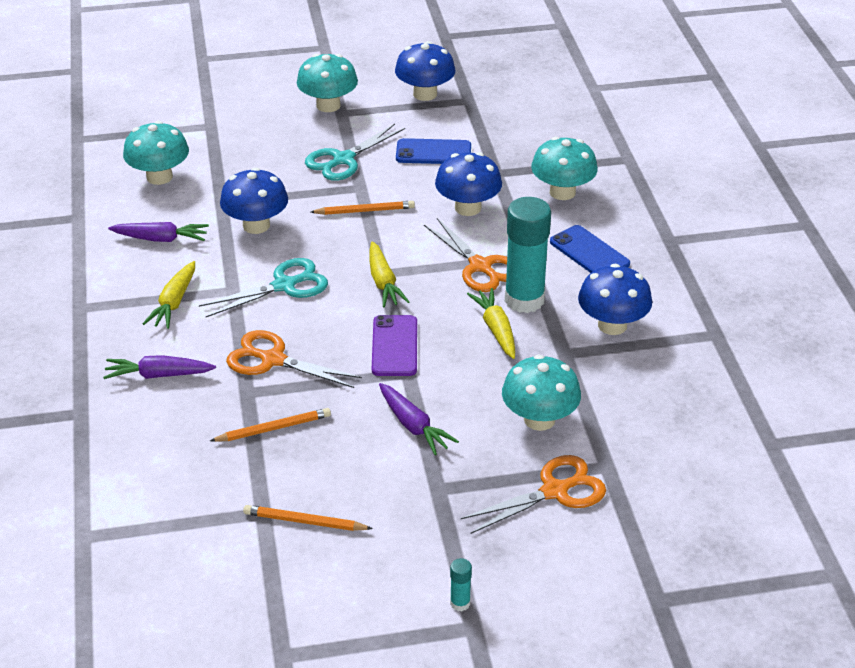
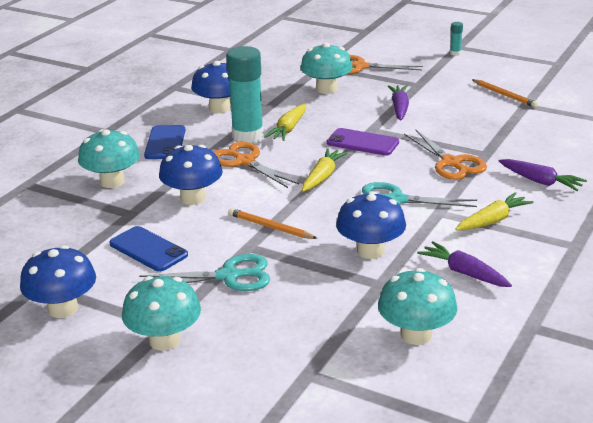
camera: 140 degrees left, 10 degrees down
orange pencil [210,408,331,442] -> none
purple phone [372,315,417,376] -> purple phone turned 75 degrees clockwise [327,128,399,156]
orange scissors [424,218,507,292] -> orange scissors turned 45 degrees counterclockwise [214,142,299,188]

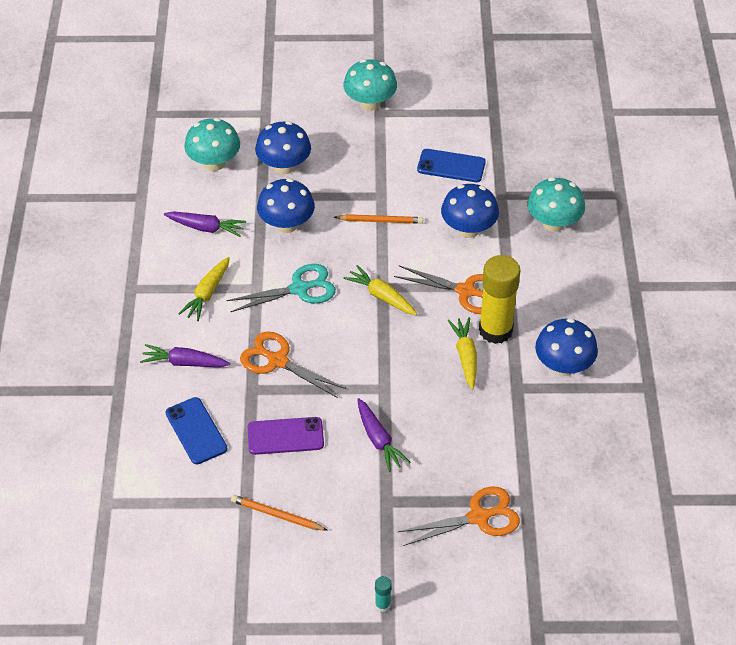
camera: 150 degrees right, 20 degrees up
blue mushroom [20,245,96,318] -> blue mushroom moved to [255,121,311,174]
turquoise scissors [139,254,270,291] -> none
blue phone [144,125,185,159] -> blue phone moved to [165,397,227,464]
turquoise glue stick [226,46,264,143] -> yellow glue stick [479,255,520,344]
turquoise mushroom [300,43,353,94] -> none
yellow carrot [302,148,348,192] -> yellow carrot turned 135 degrees clockwise [343,265,417,315]
purple phone [327,128,399,156] -> purple phone moved to [248,417,324,455]

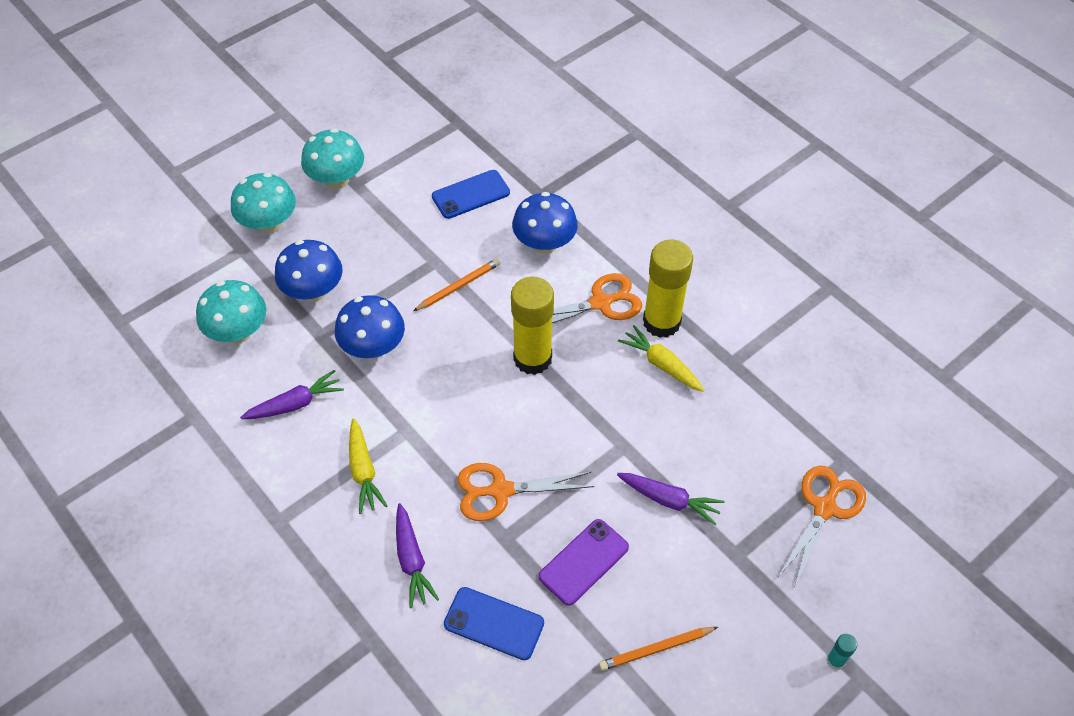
camera: 40 degrees left, 5 degrees up
purple carrot [140,344,230,367] -> purple carrot turned 75 degrees counterclockwise [396,503,439,608]
turquoise scissors [226,264,336,312] -> none
yellow carrot [343,265,417,315] -> yellow glue stick [511,277,554,375]
turquoise mushroom [528,177,585,232] -> turquoise mushroom moved to [231,173,296,234]
blue mushroom [535,318,598,376] -> none

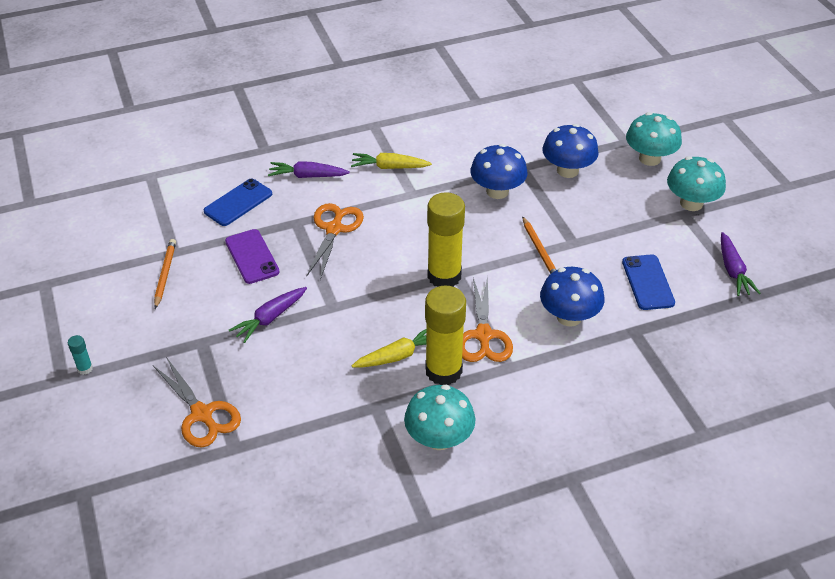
camera: 110 degrees right, 10 degrees down
turquoise mushroom [196,280,266,343] -> turquoise mushroom moved to [404,385,475,450]
purple carrot [240,370,344,419] -> purple carrot moved to [721,232,760,296]

